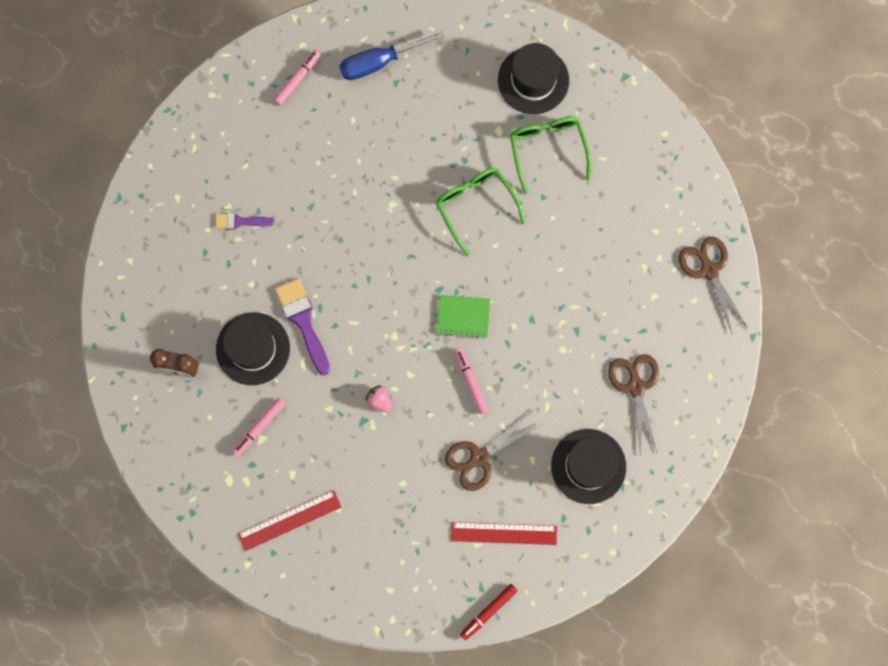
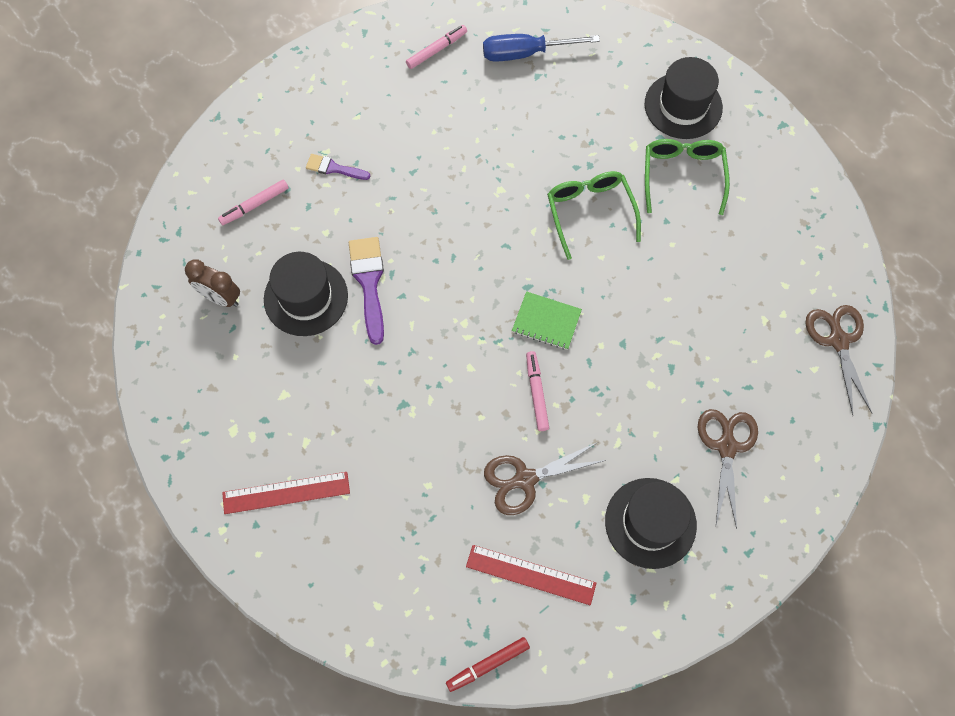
camera: 15 degrees right, 10 degrees down
pink marker [232,398,285,456] -> pink marker moved to [218,179,289,225]
pink strawberry [365,385,392,412] -> none

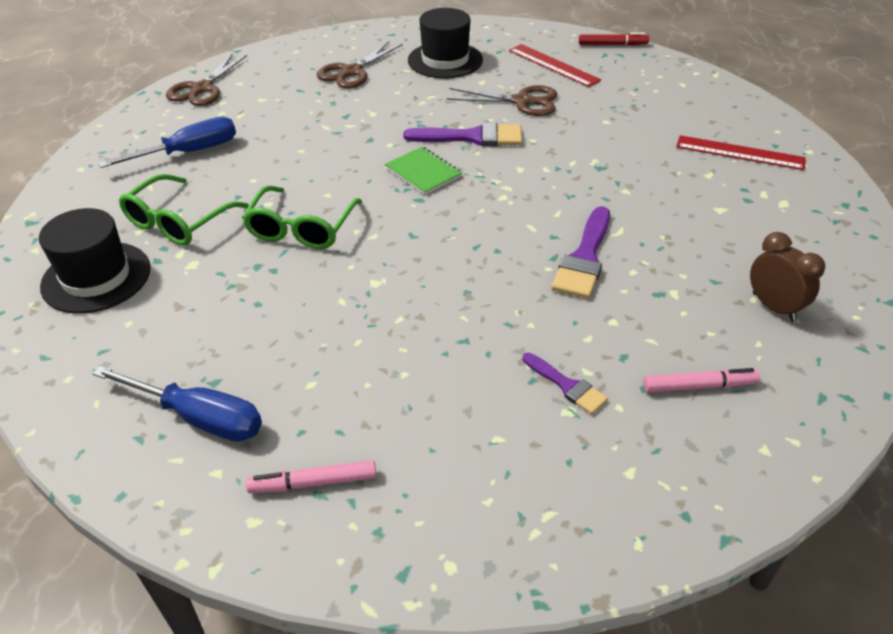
camera: 150 degrees left, 25 degrees down
black hat [264,252,348,336] -> none
pink marker [526,351,549,431] -> purple brush [403,122,522,146]
none -> blue screwdriver [98,116,236,168]

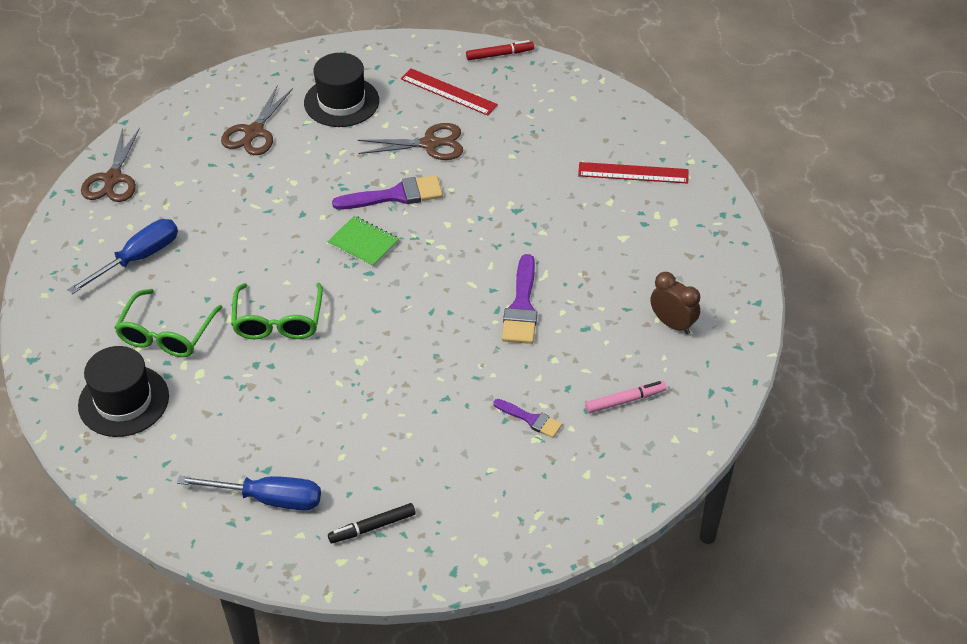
camera: 15 degrees left, 5 degrees up
pink marker [246,460,376,493] -> black marker [328,503,416,543]

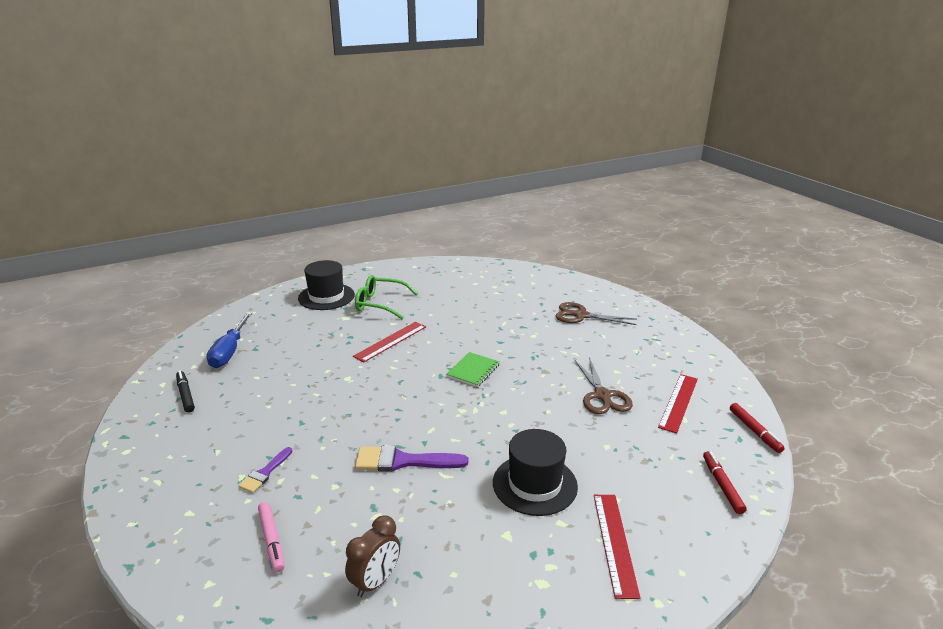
camera: 85 degrees right, 20 degrees down
blue screwdriver [68,219,178,294] -> none
brown scissors [81,127,140,202] -> none
green glasses [231,283,323,339] -> red ruler [353,322,426,362]
black hat [304,53,379,127] -> black hat moved to [493,429,578,516]
purple brush [332,175,443,209] -> none
none -> red marker [703,451,747,514]

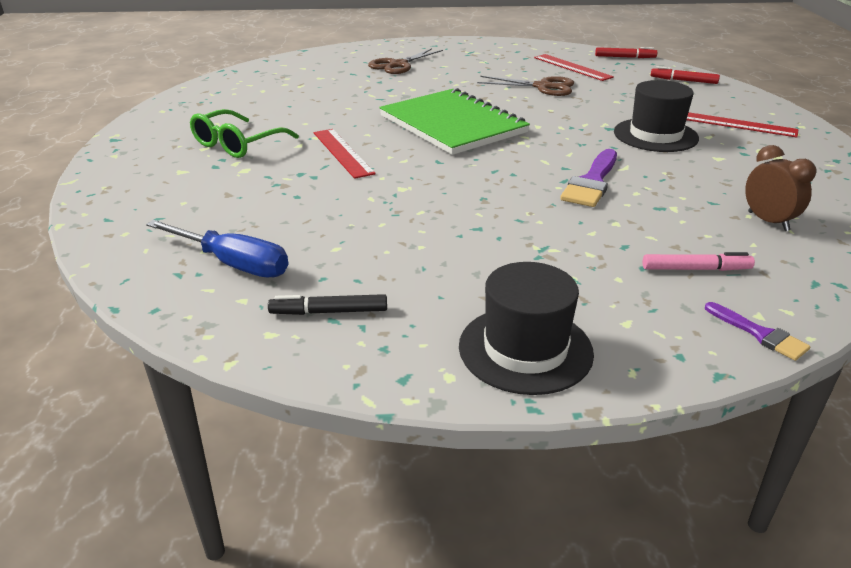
camera: 65 degrees left, 5 degrees up
purple brush [239,447,292,493] -> purple brush moved to [705,302,810,361]
black hat [298,260,355,310] -> black hat moved to [459,262,594,395]
green notebook [446,352,500,387] -> green notebook [379,88,530,155], size x2.22

